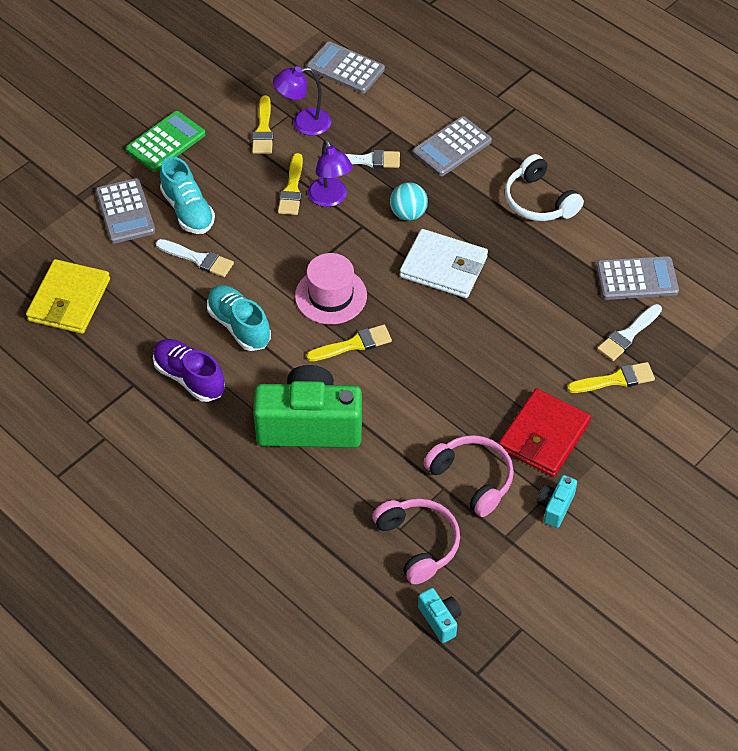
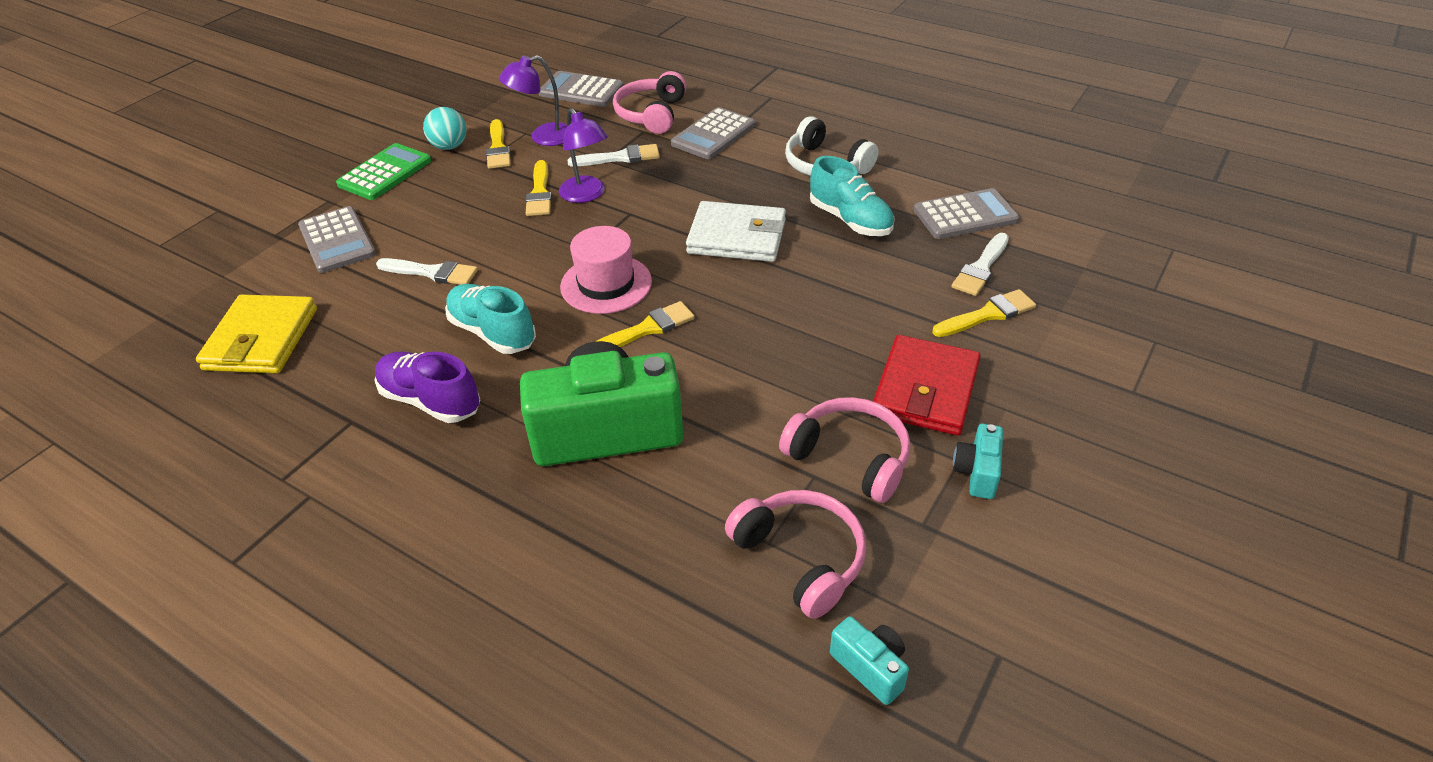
camera: 10 degrees left, 10 degrees down
turquoise shoe [160,156,215,234] -> turquoise shoe moved to [810,156,895,236]
turquoise ball [390,182,428,221] -> turquoise ball moved to [423,107,467,150]
none -> pink headphones [613,71,686,134]

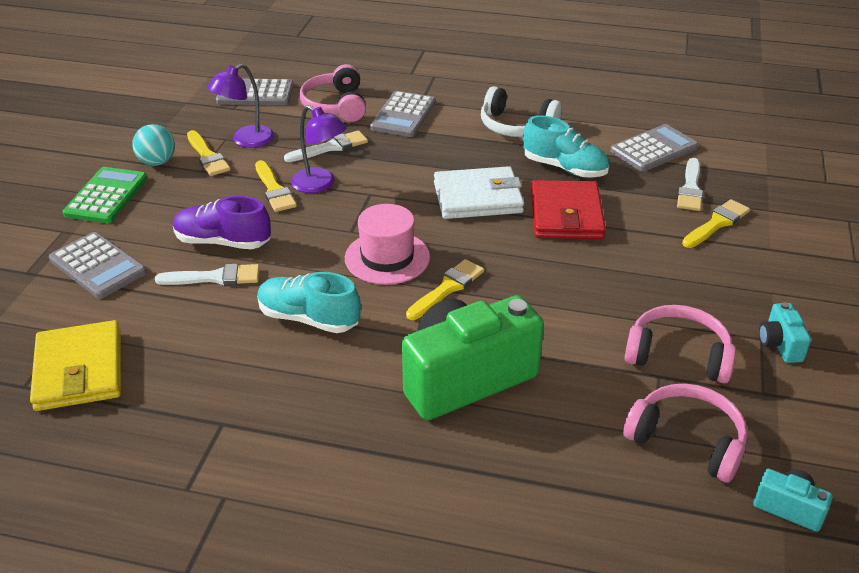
camera: 20 degrees left, 5 degrees down
purple shoe [374,352,480,423] -> purple shoe moved to [173,196,271,249]
red wallet [873,335,981,435] -> red wallet moved to [531,180,606,239]

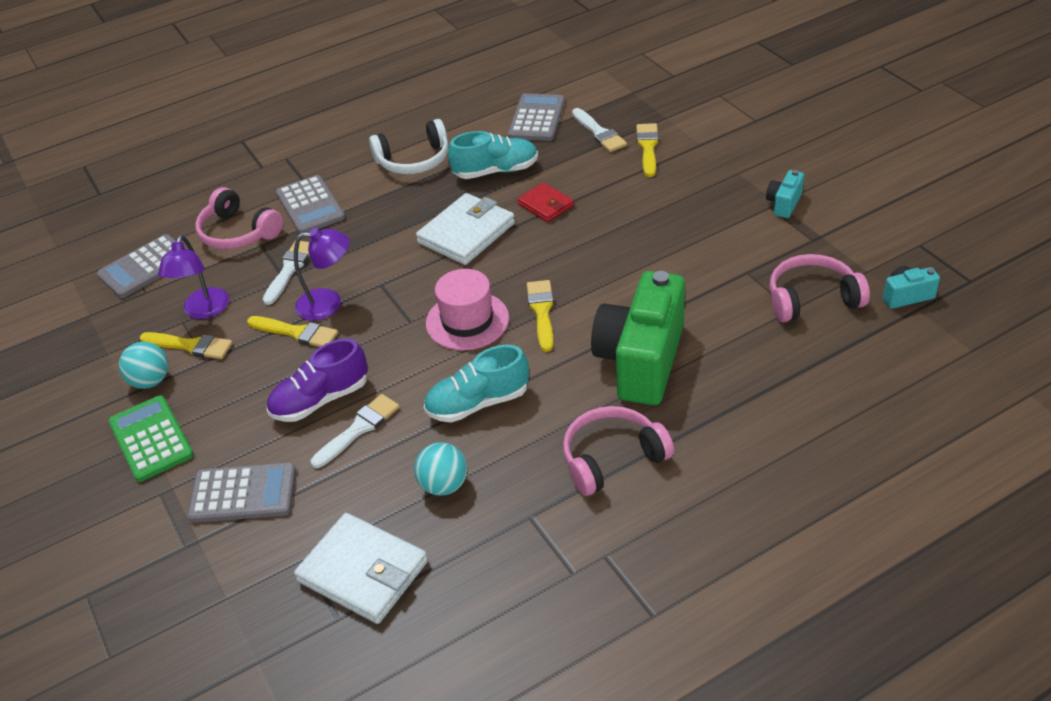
camera: 40 degrees left, 5 degrees up
yellow wallet [30,320,121,411] -> white wallet [294,513,428,624]
red wallet [531,180,606,239] -> red wallet [517,182,574,222], size x0.58
pink headphones [625,305,736,383] -> pink headphones moved to [563,406,674,496]
turquoise camera [759,302,811,363] -> turquoise camera turned 75 degrees clockwise [766,170,804,218]
none -> turquoise ball [414,442,467,496]

